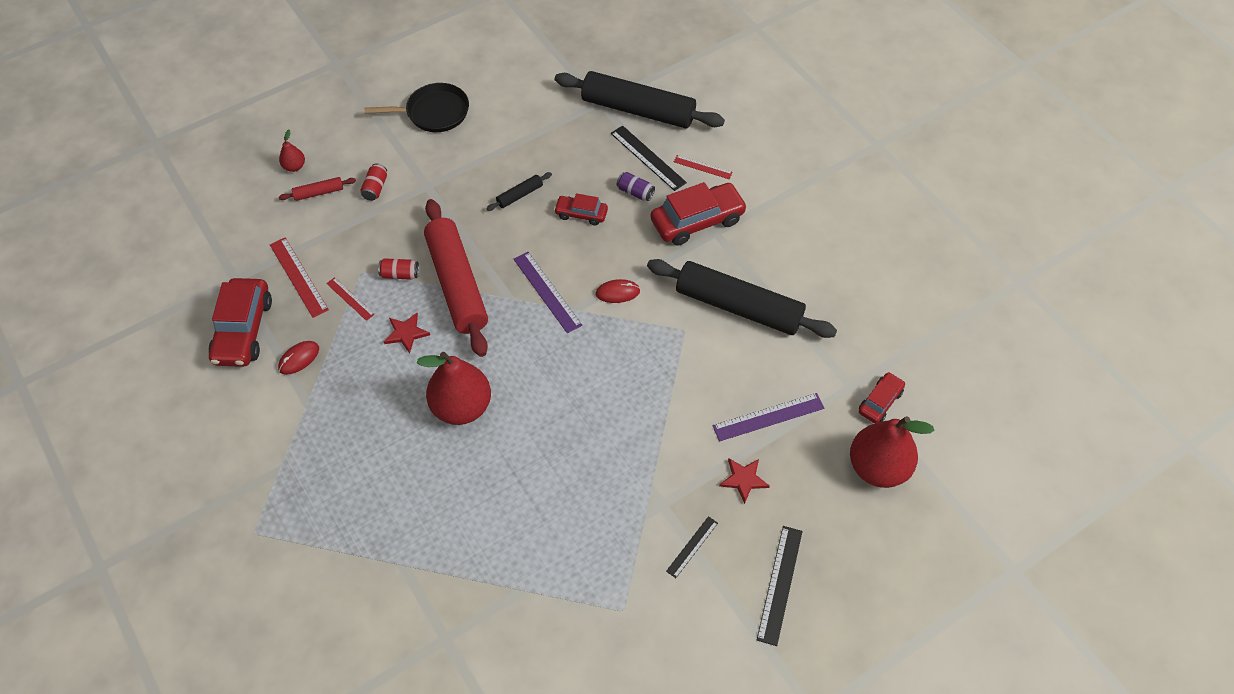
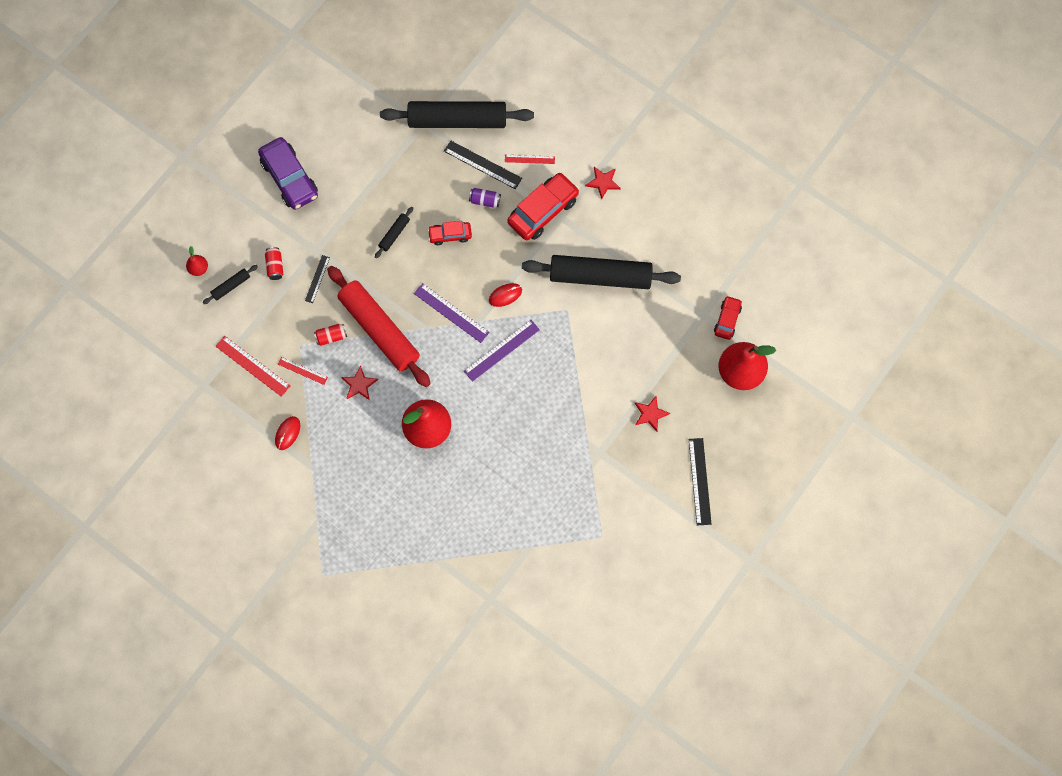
camera: 20 degrees left, 15 degrees up
red car [209,278,272,367] -> none
red rolling pin [279,177,356,201] -> black rolling pin [202,265,258,304]
black pan [365,83,469,132] -> purple car [258,137,318,210]
black ruler [666,516,718,578] -> black ruler moved to [305,255,330,303]
purple ruler [712,393,825,442] -> purple ruler moved to [464,320,540,382]
none -> red star [585,167,621,199]

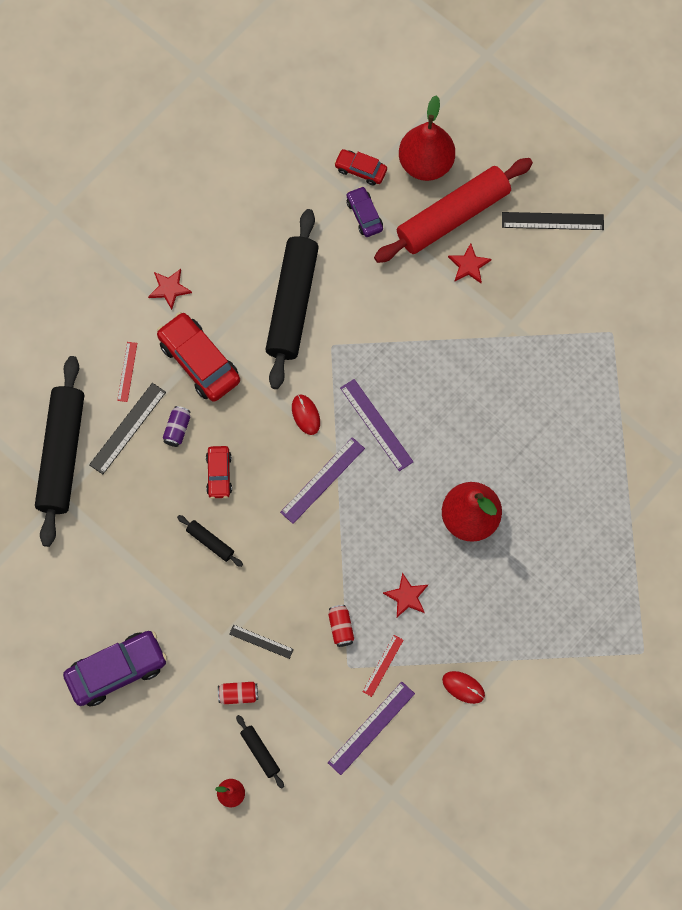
camera: 85 degrees left, 0 degrees up
red ruler [216,336,290,397] -> purple ruler [328,682,415,775]
red rolling pin [327,266,431,387] -> red rolling pin moved to [374,158,533,263]
none -> purple car [347,186,383,237]

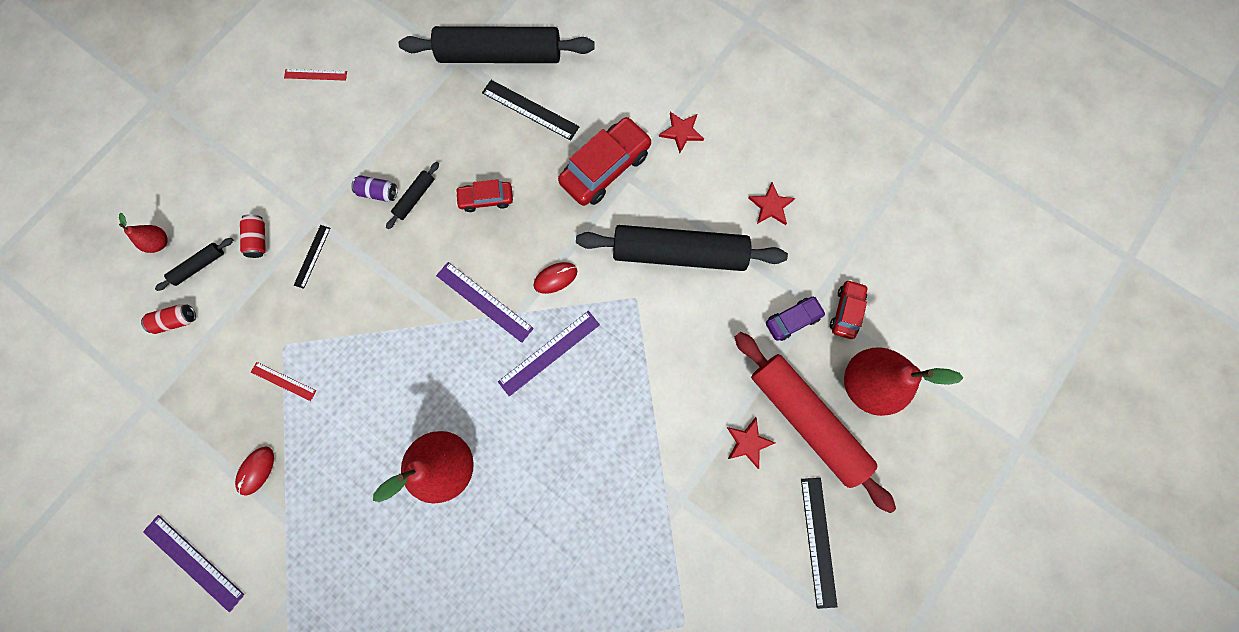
camera: 85 degrees right, 5 degrees up
purple car [63,631,167,706] -> none
red ruler [117,342,137,402] -> red ruler moved to [284,69,347,81]
purple can [163,406,190,447] -> purple can moved to [351,175,397,202]
red can [328,605,354,647] -> red can moved to [141,304,196,334]
purple ruler [328,682,415,775] -> purple ruler moved to [143,515,245,612]
red star [383,573,428,617] -> red star moved to [749,182,795,225]

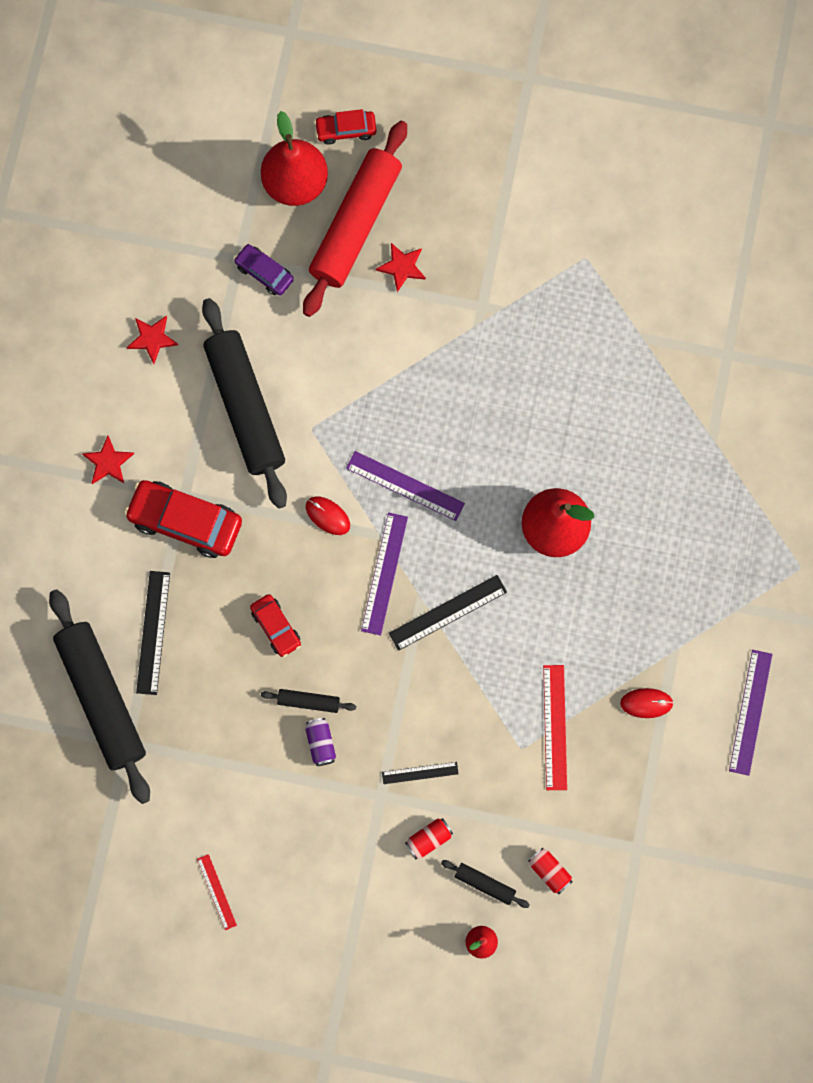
camera: 115 degrees left, 0 degrees up
red ruler [251,362,316,401] -> red ruler [543,665,567,790], size x1.66
black ruler [801,478,838,609] -> black ruler moved to [389,575,507,651]
red car [830,280,867,339] -> red car moved to [314,109,377,145]

